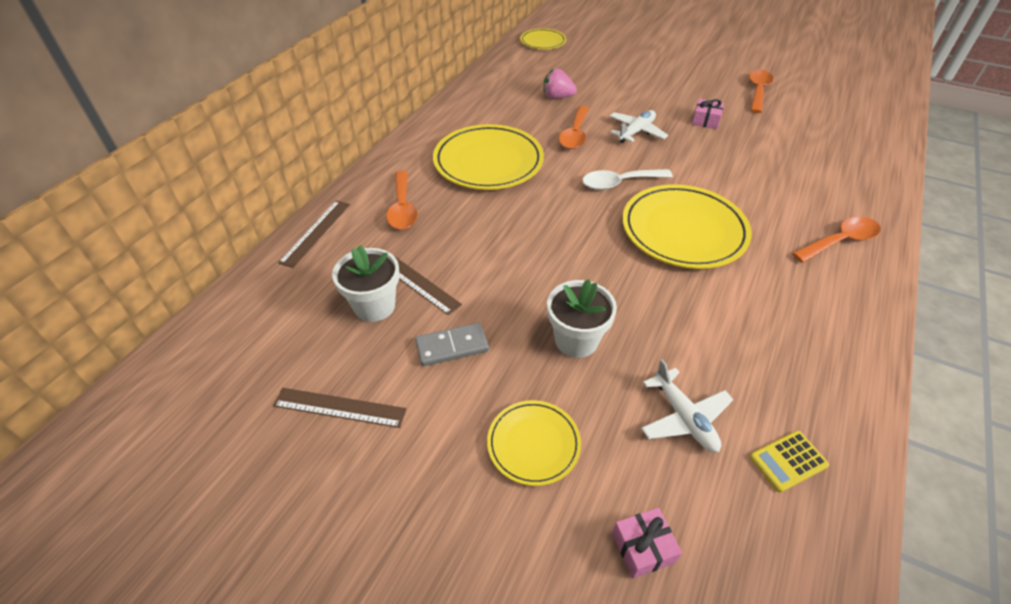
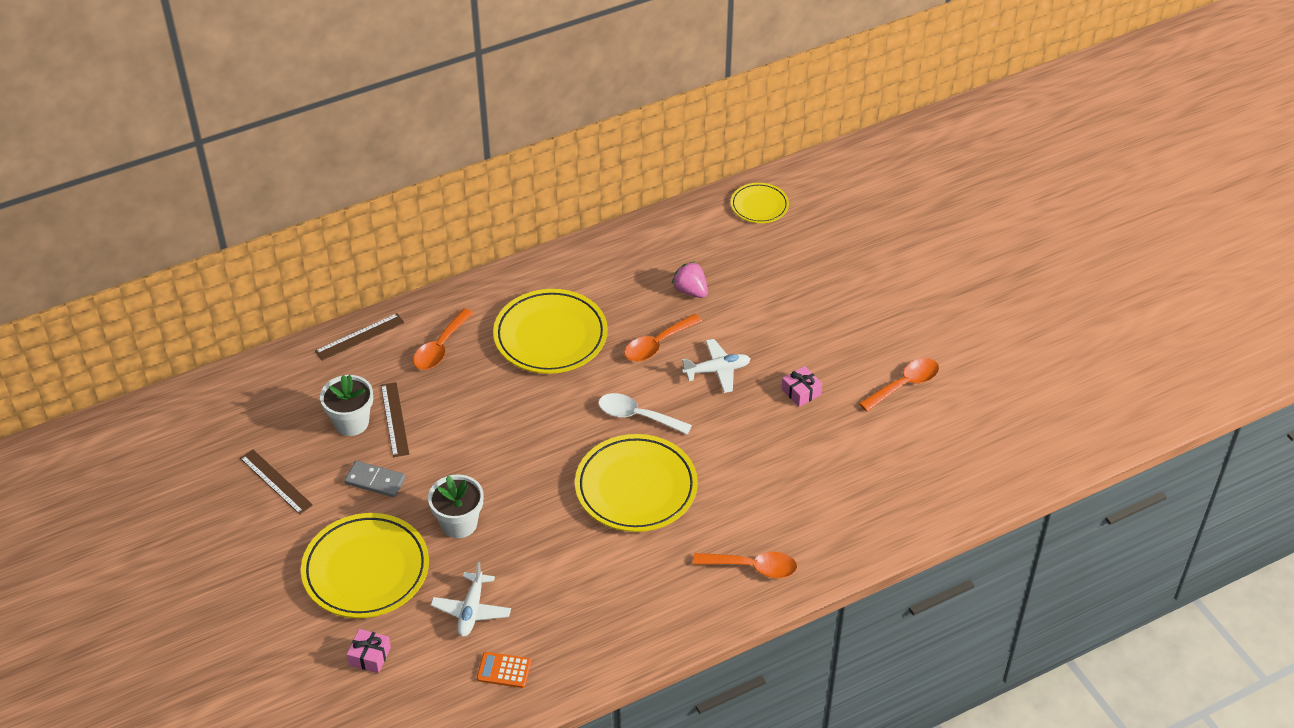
camera: 35 degrees right, 0 degrees up
yellow plate [487,400,581,486] -> yellow plate [301,513,429,618], size x1.83
yellow calculator [750,431,829,493] -> orange calculator [477,652,531,688]

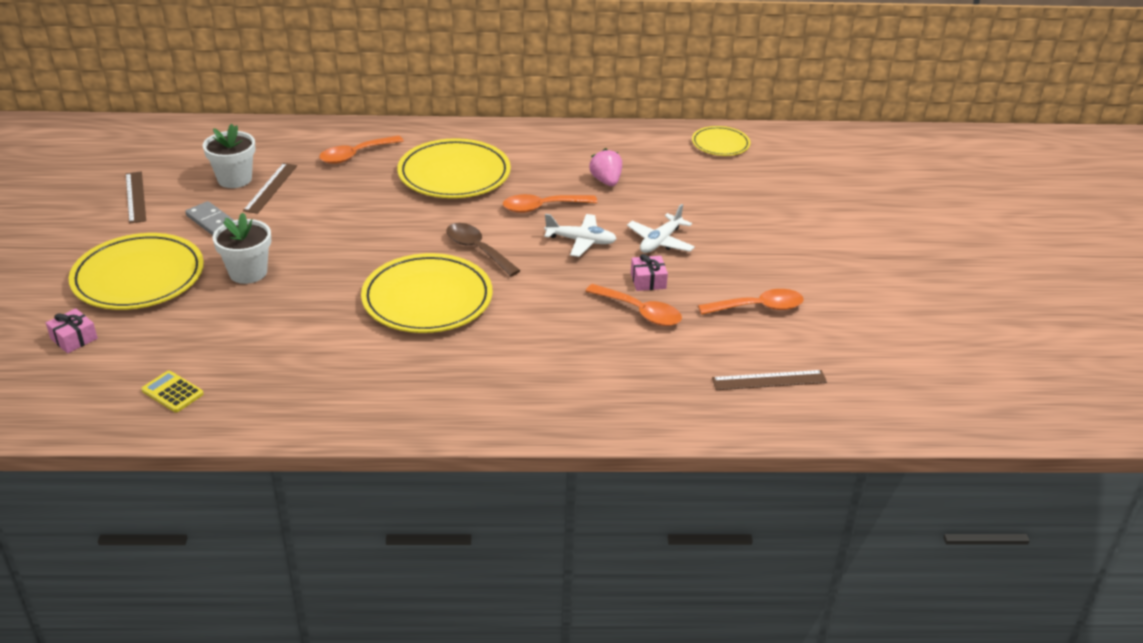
camera: 25 degrees right, 10 degrees down
brown ruler [315,313,404,361] -> brown ruler moved to [712,370,827,390]
white plane [431,562,511,637] -> white plane moved to [627,204,695,253]
orange calculator [477,652,531,688] -> yellow calculator [141,371,204,412]
white spoon [598,393,692,435] -> brown spoon [446,223,521,276]
orange spoon [693,552,798,578] -> orange spoon moved to [586,284,682,326]

